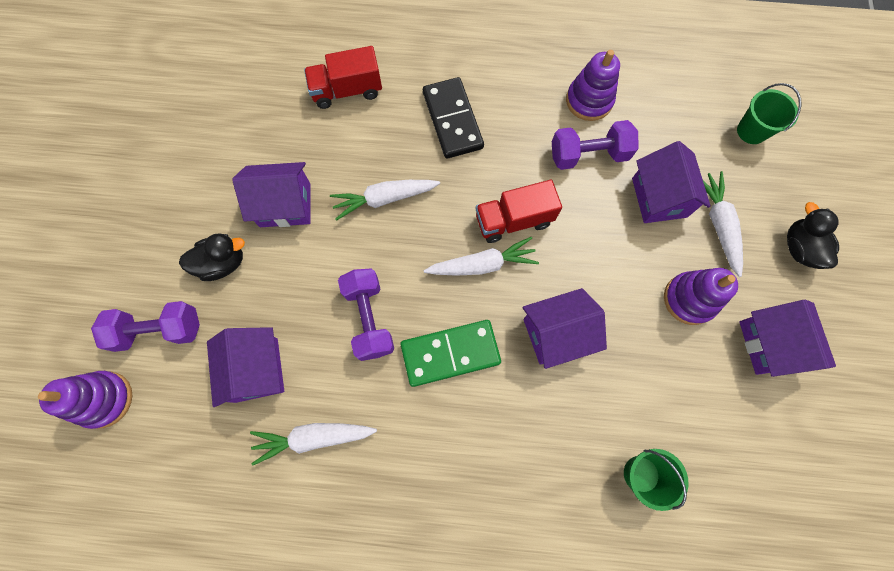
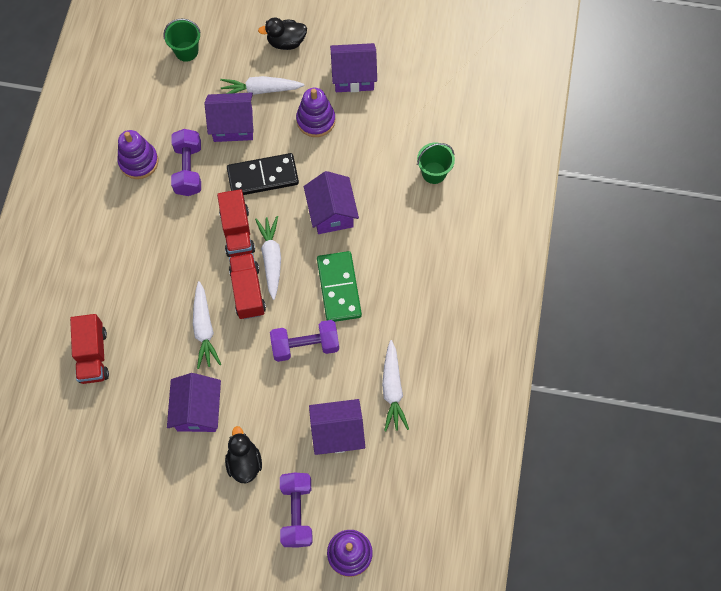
camera: 85 degrees left, 5 degrees down
black domino [423,77,484,159] -> black domino moved to [227,153,299,195]
none -> red truck [229,253,266,319]

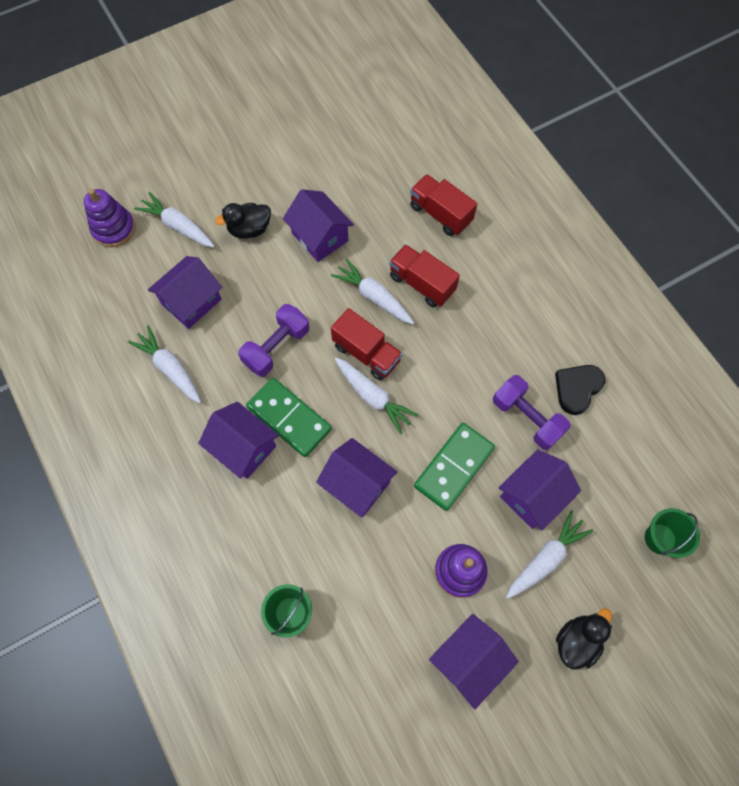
camera: 140 degrees right, 0 degrees up
purple stacking toy [117,130,158,179] -> black heart [555,365,605,415]
red truck [217,189,255,257] -> red truck moved to [389,244,460,308]
black duck [225,426,262,483] -> black duck turned 120 degrees clockwise [215,203,271,238]
black domino [227,153,299,195] -> green domino [414,423,495,511]
purple dumbbell [280,473,313,548] -> white carrot [134,192,215,248]
none -> purple house [198,402,279,479]

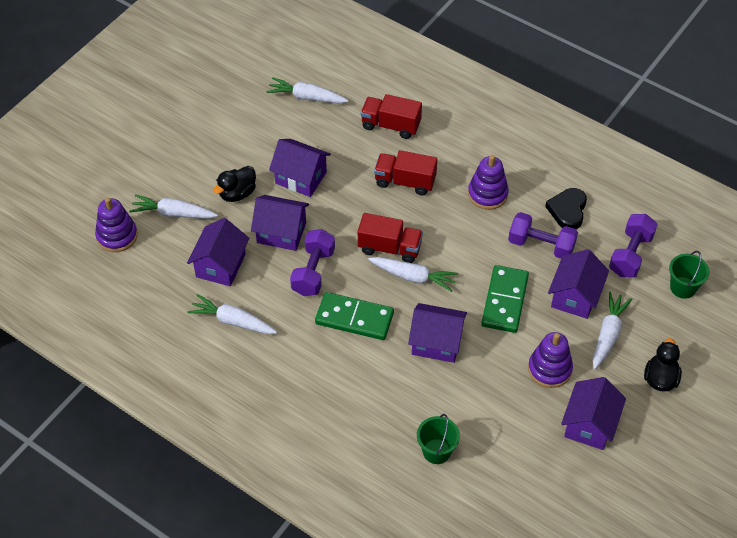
camera: 25 degrees left, 15 degrees down
purple house [198,402,279,479] -> purple house moved to [251,195,309,251]
white carrot [331,258,414,324] -> white carrot moved to [267,77,349,104]
none -> purple stacking toy [468,155,509,210]
none -> purple dumbbell [609,214,658,277]

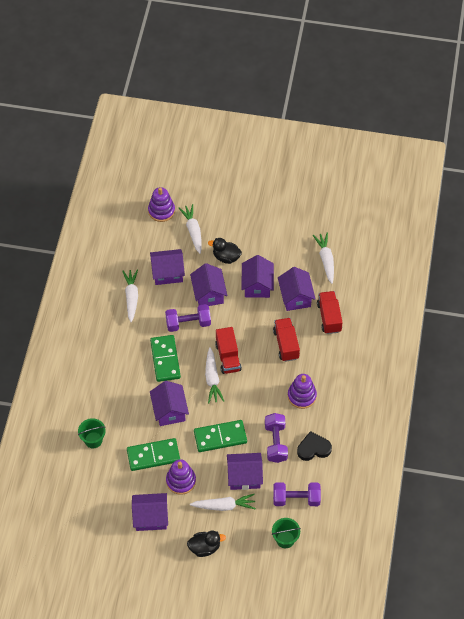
camera: 65 degrees right, 5 degrees up
none -> green domino [127,438,180,471]
none -> purple house [278,267,316,311]

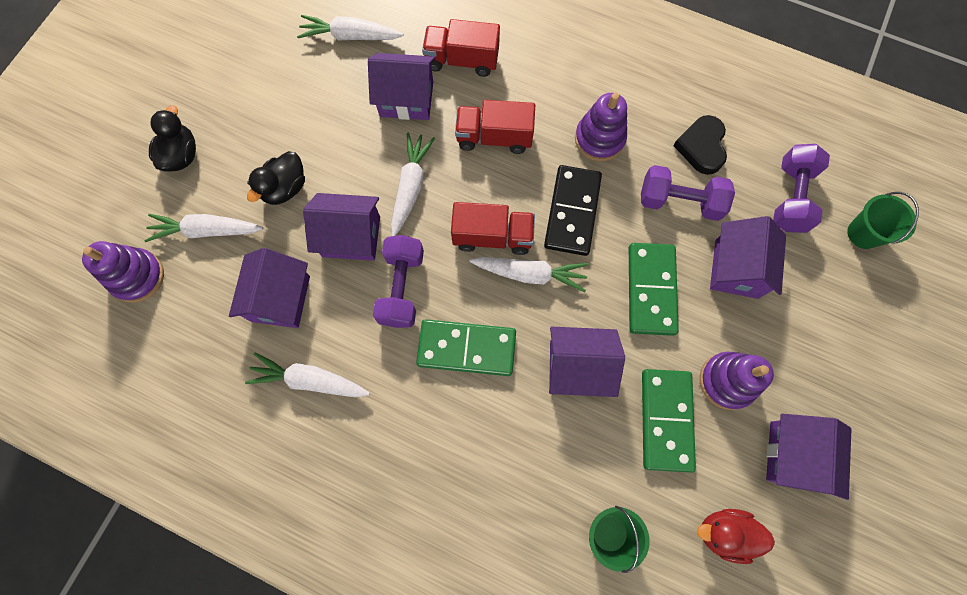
camera: 75 degrees left, 15 degrees up
black duck [187,531,226,557] -> black duck moved to [149,105,196,172]
white carrot [190,494,256,511] -> white carrot moved to [391,132,435,236]
purple house [241,255,274,298] -> none
none -> black domino [544,165,602,256]
none -> red duck [697,509,775,564]

